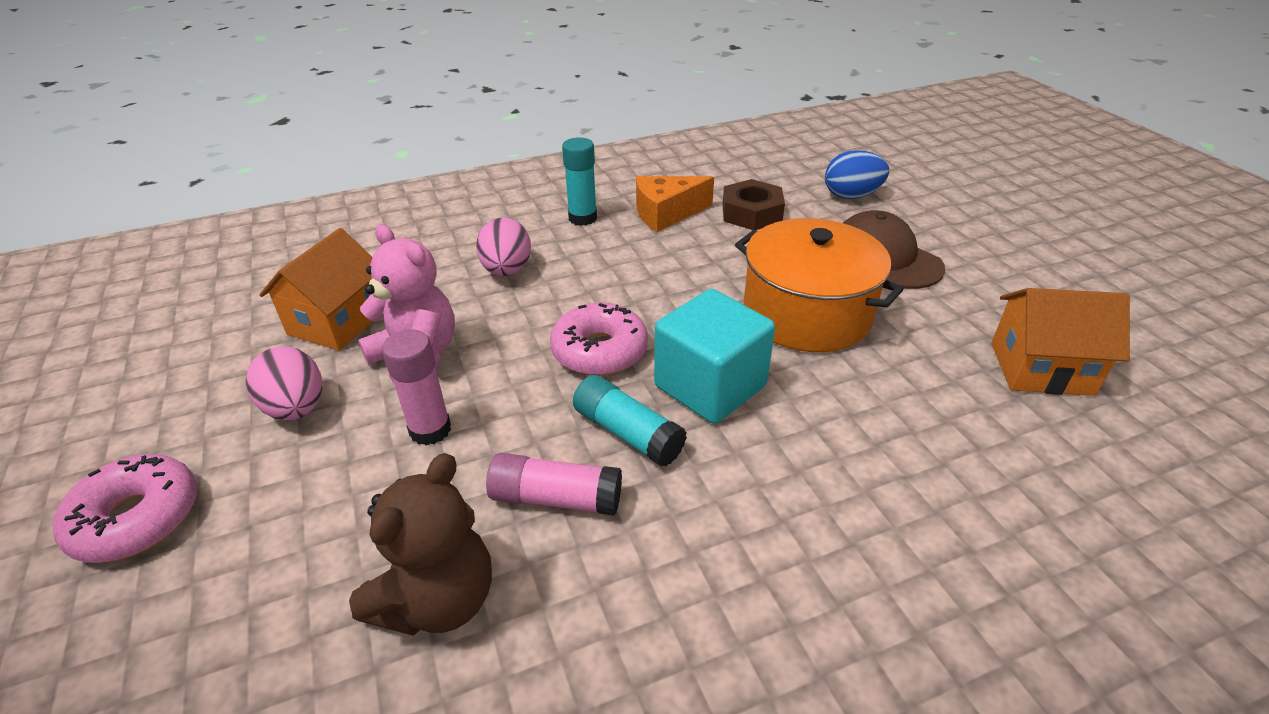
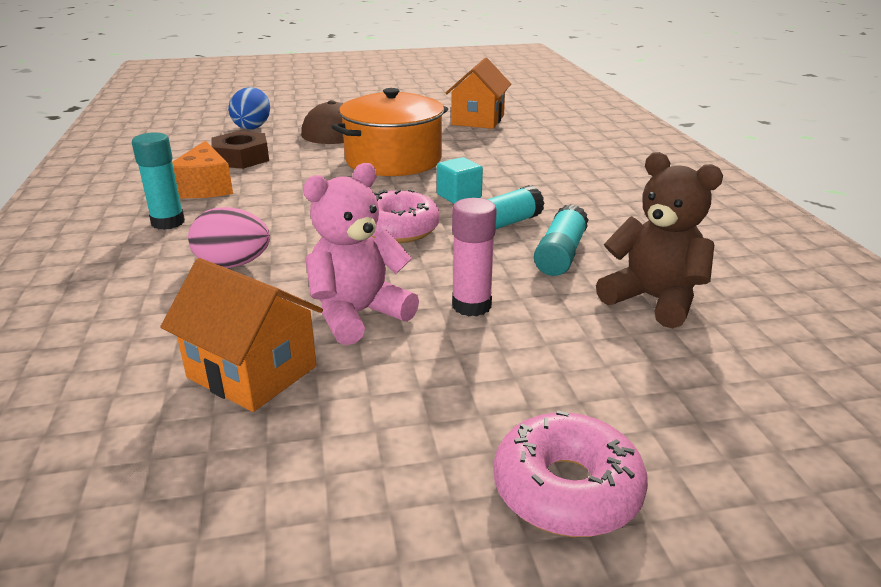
camera: 80 degrees left, 10 degrees down
pink egg [246,347,322,420] -> none
pink glue stick [486,453,622,516] -> turquoise glue stick [534,204,588,276]
turquoise cube [654,289,775,424] -> turquoise cube [437,157,483,204], size x0.54

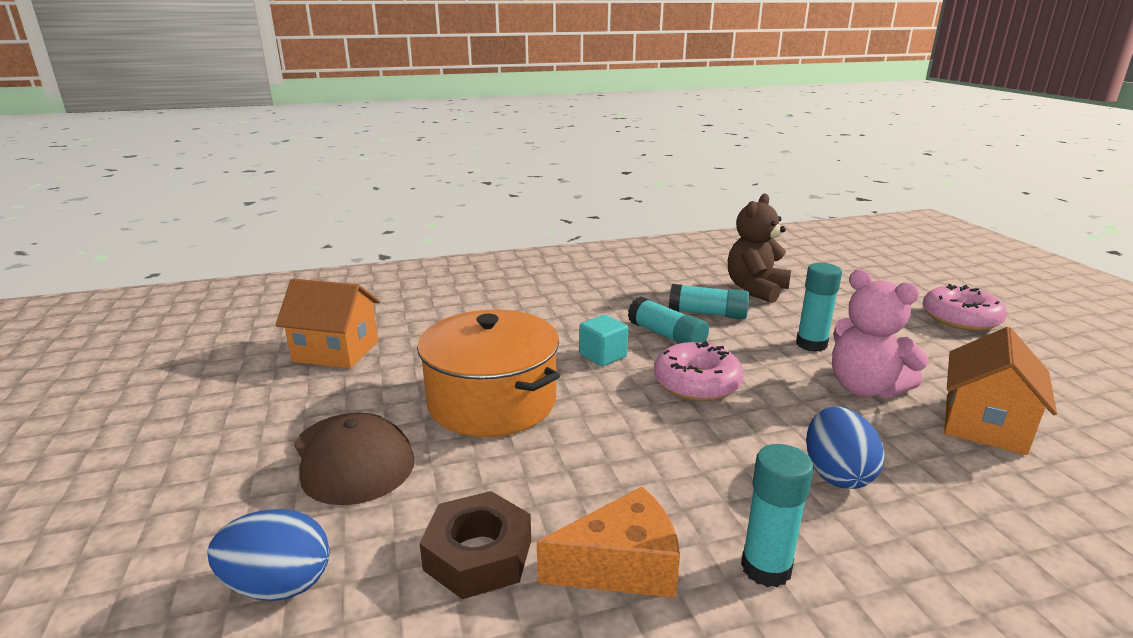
camera: 95 degrees left, 5 degrees down
pink egg [188,207,270,268] -> blue egg [806,406,885,489]
pink glue stick [452,198,497,316] -> turquoise glue stick [796,263,842,352]

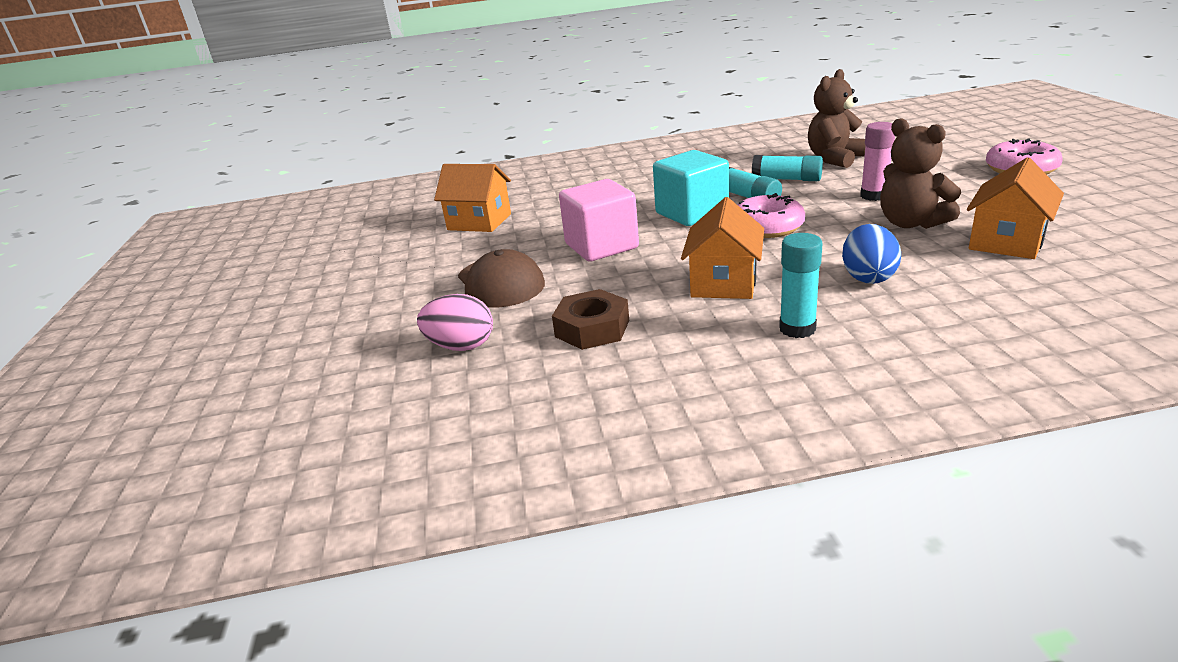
camera: 10 degrees right, 5 degrees up
blue egg [207,509,330,601] -> pink egg [417,294,493,351]
orange pot [417,310,560,437] -> pink cube [559,179,639,262]
orange cheese [537,487,680,598] -> none
turquoise cube [579,315,628,366] -> turquoise cube [653,150,729,226], size x1.86
turquoise glue stick [796,263,842,352] -> pink glue stick [860,122,895,201]
pink teddy bear [832,270,929,398] -> brown teddy bear [880,118,961,229]
none -> orange house [681,197,764,299]

